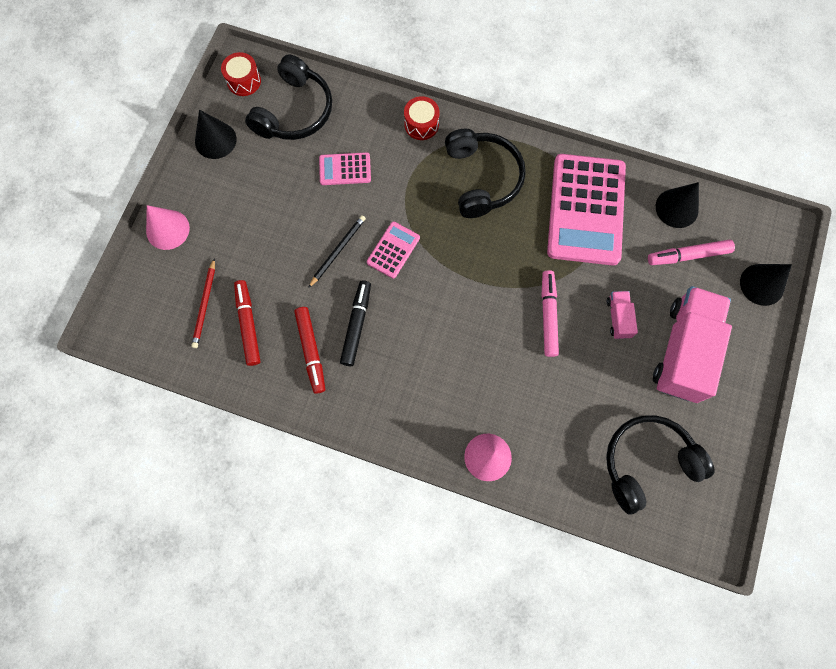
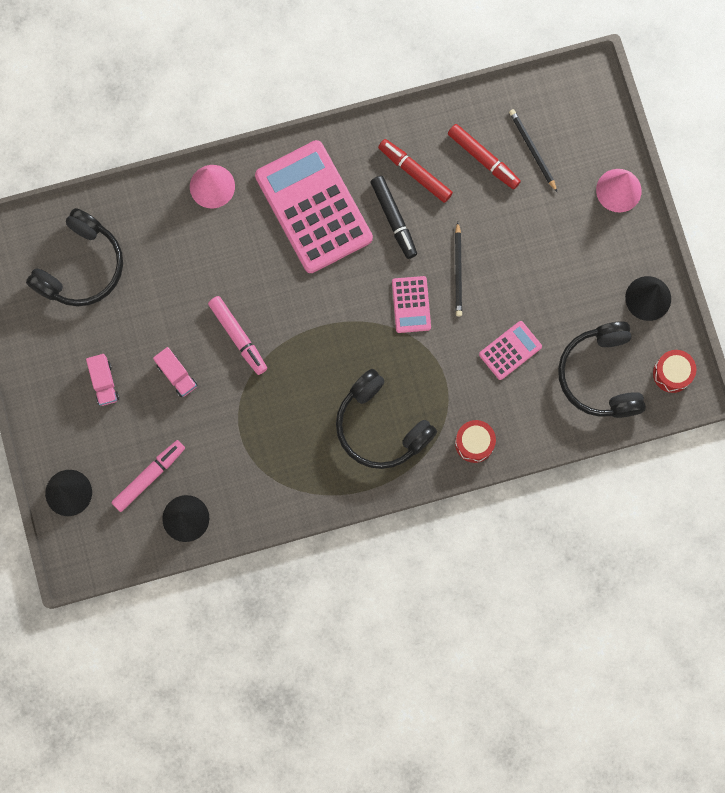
camera: 145 degrees right, 5 degrees up
red pencil [191,258,215,348] -> black pencil [509,109,557,192]
pink calculator [547,154,626,265] -> pink calculator moved to [255,140,373,273]
pink truck [653,286,732,403] -> pink truck [86,354,119,406], size x0.44

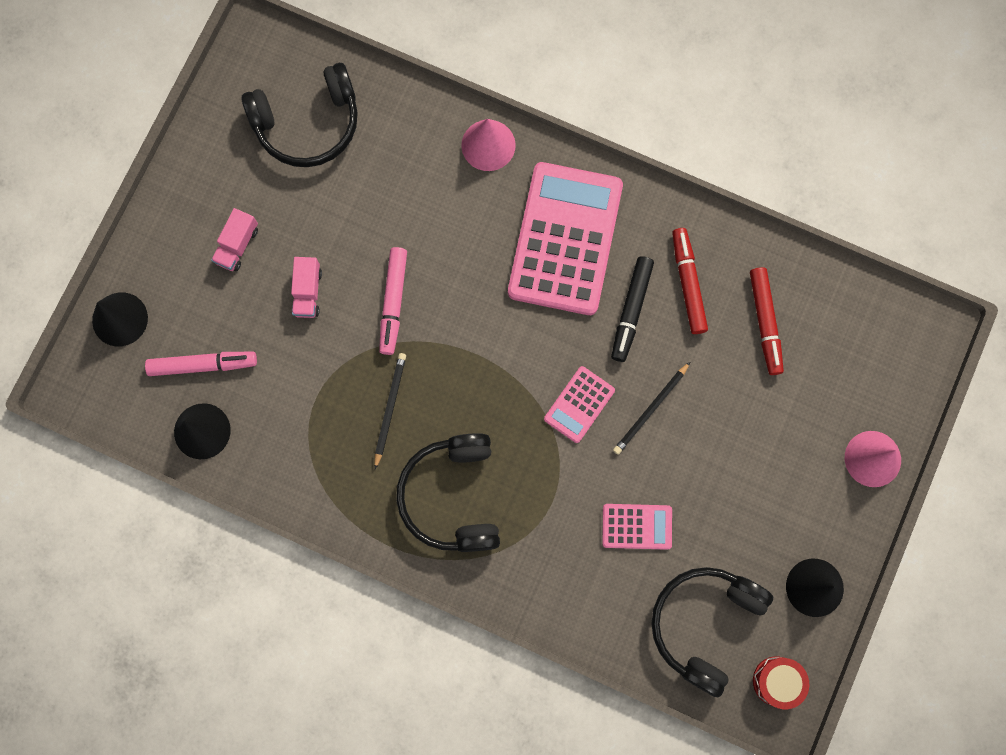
camera: 40 degrees right, 0 degrees up
red drum [455,420,496,463] -> none
black pencil [509,109,557,192] -> black pencil moved to [374,353,406,469]

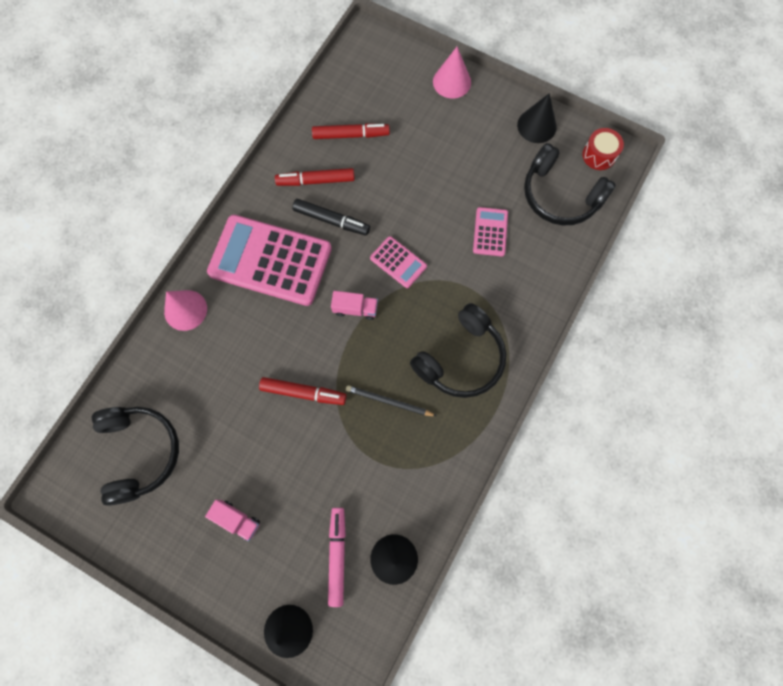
camera: 85 degrees left, 5 degrees down
pink truck [291,257,322,318] -> pink truck moved to [331,291,378,320]
pink marker [379,247,407,355] -> red marker [259,377,346,405]
black headphones [396,433,500,552] -> black headphones turned 45 degrees counterclockwise [410,303,506,398]
black pencil [613,362,690,455] -> none

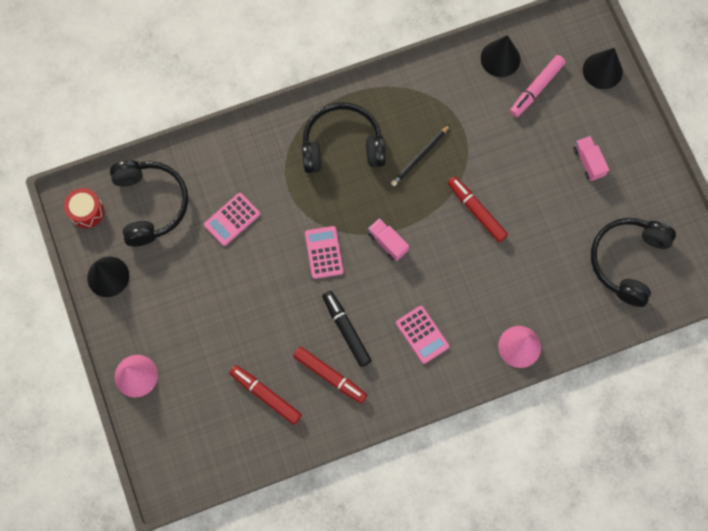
camera: 140 degrees left, 0 degrees up
pink calculator [207,215,332,306] -> pink calculator [396,306,449,364], size x0.46
black pencil [346,385,436,416] -> black pencil turned 75 degrees clockwise [391,125,450,186]

